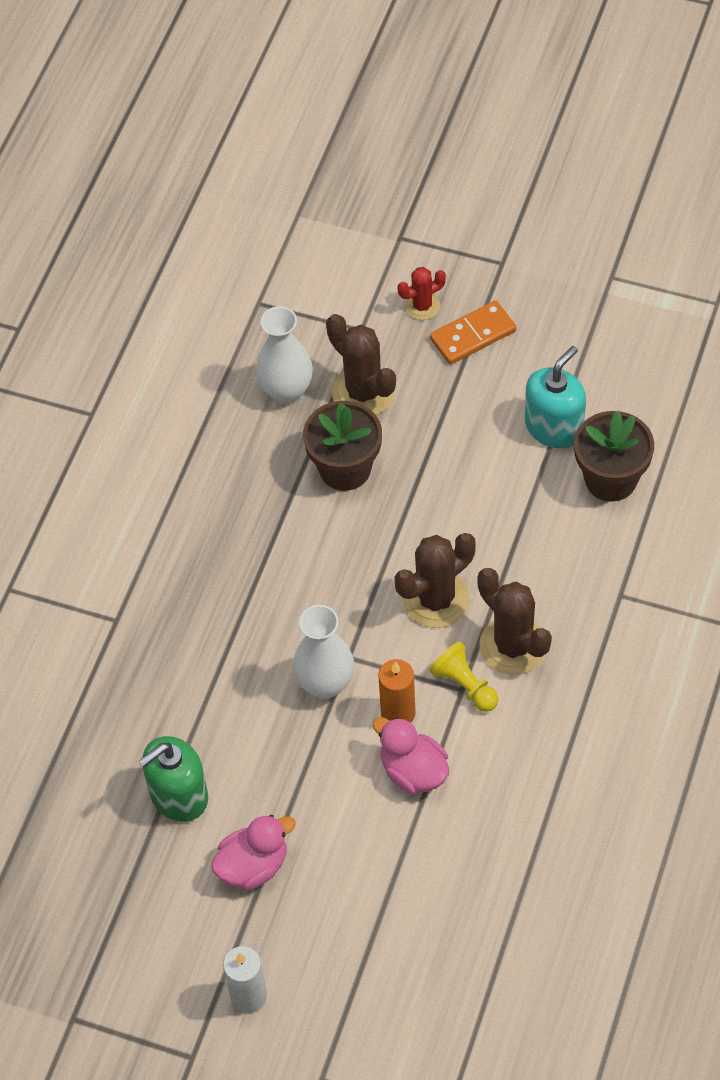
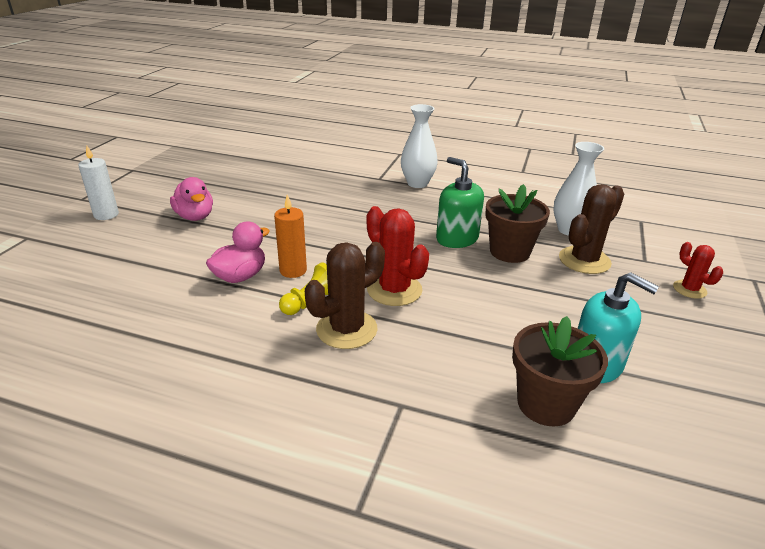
camera: 85 degrees right, 25 degrees down
green soap dispenser [138,736,208,822] -> green soap dispenser moved to [436,157,484,248]
white vase [293,605,354,699] -> white vase moved to [401,104,438,188]
brown cactus [394,533,476,628] -> red cactus [366,206,429,306]
orange domino [430,300,516,364] -> none

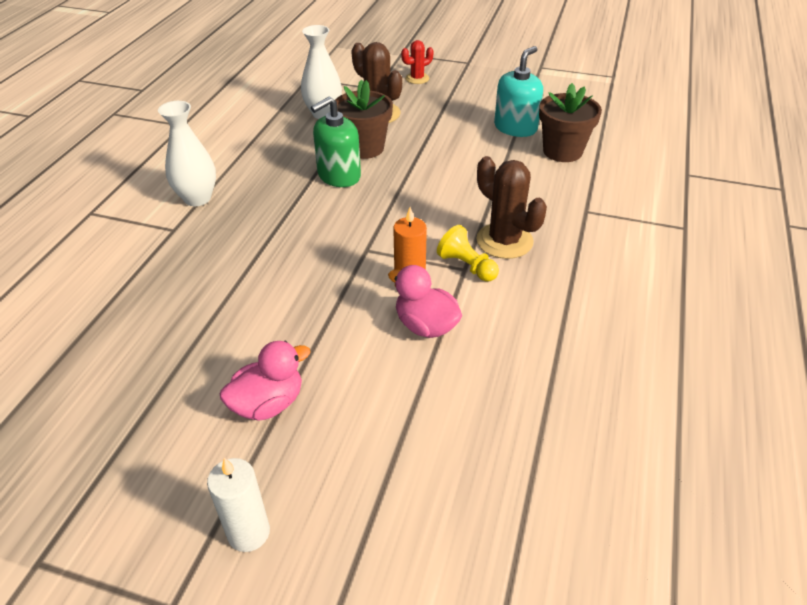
camera: 90 degrees left, 10 degrees up
red cactus [366,206,429,306] -> none

